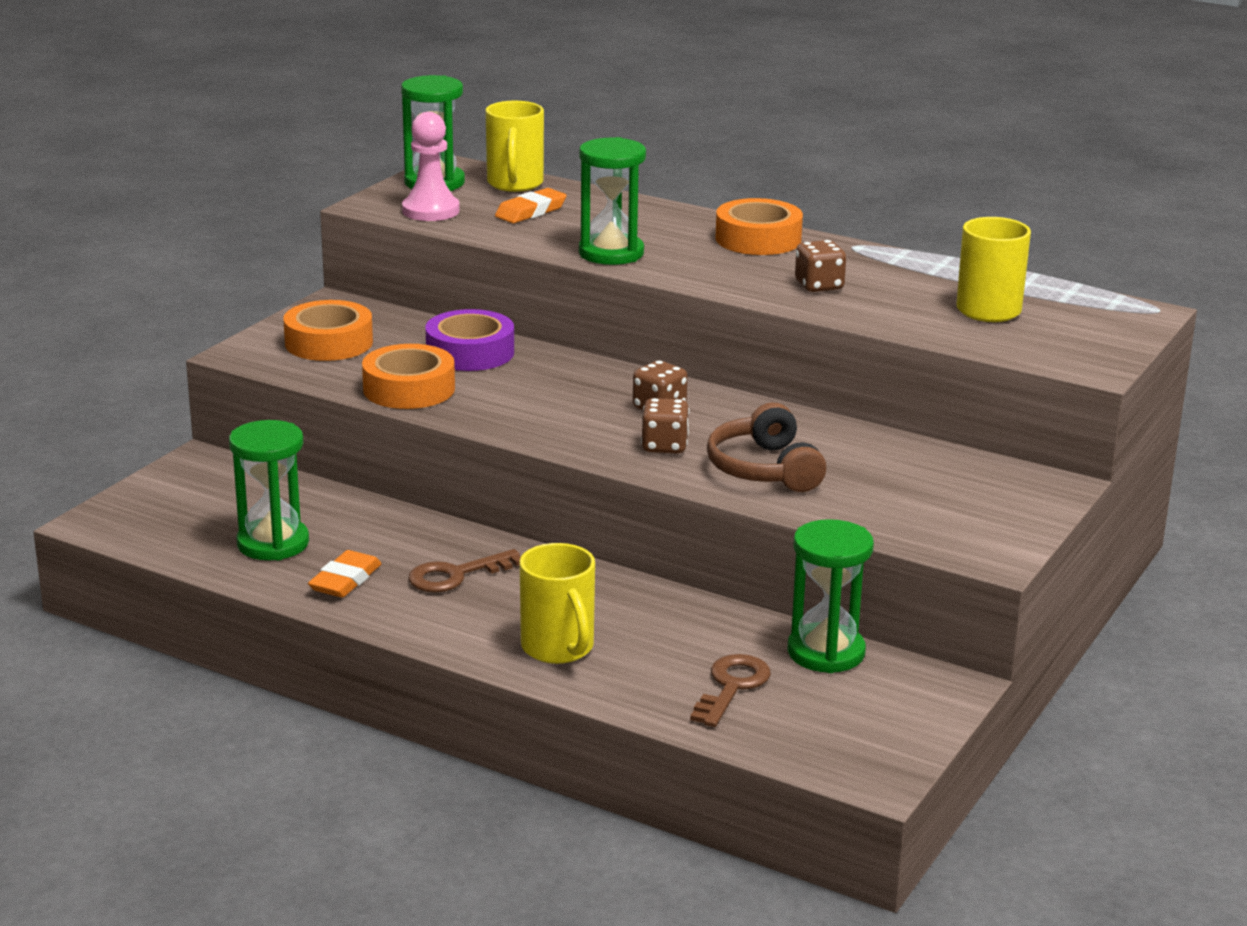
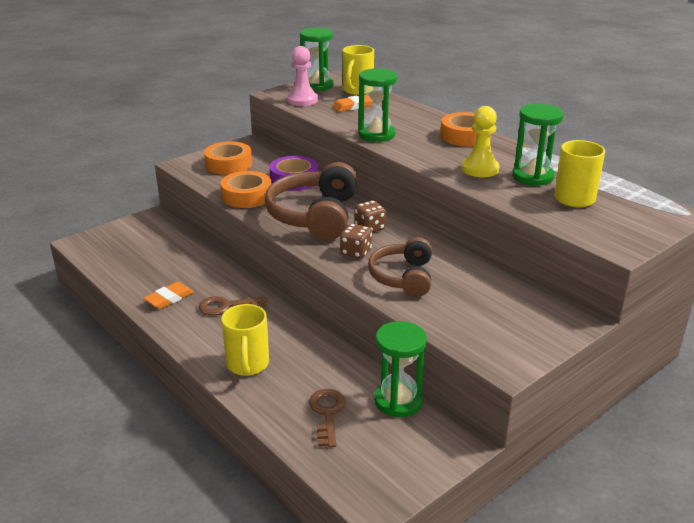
camera: 20 degrees right, 5 degrees up
green hourglass [229,420,309,560] -> green hourglass moved to [512,104,564,186]
brown key [690,654,771,727] -> brown key turned 45 degrees counterclockwise [309,389,346,447]
brown dice [795,240,846,292] -> yellow pawn [462,106,499,177]
none -> brown headphones [264,162,358,240]

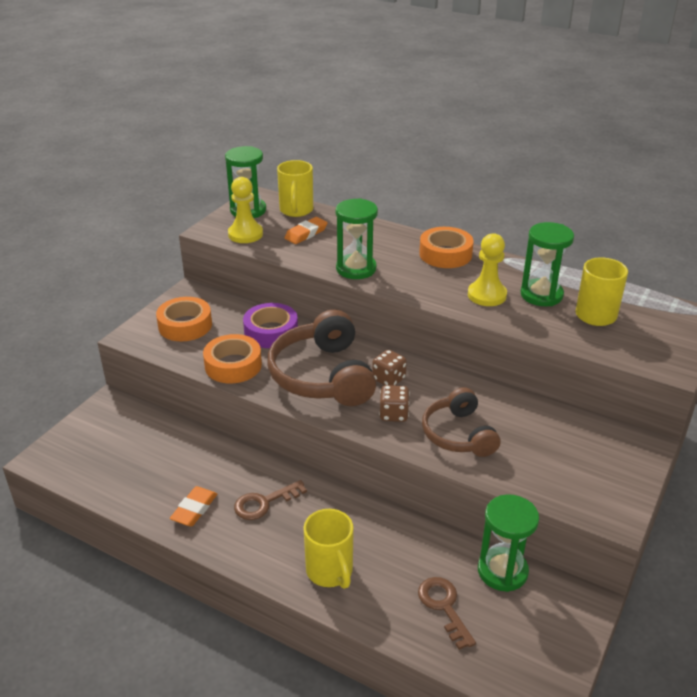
camera: 20 degrees left, 5 degrees up
pink pawn [287,46,318,106] -> yellow pawn [228,177,263,243]

